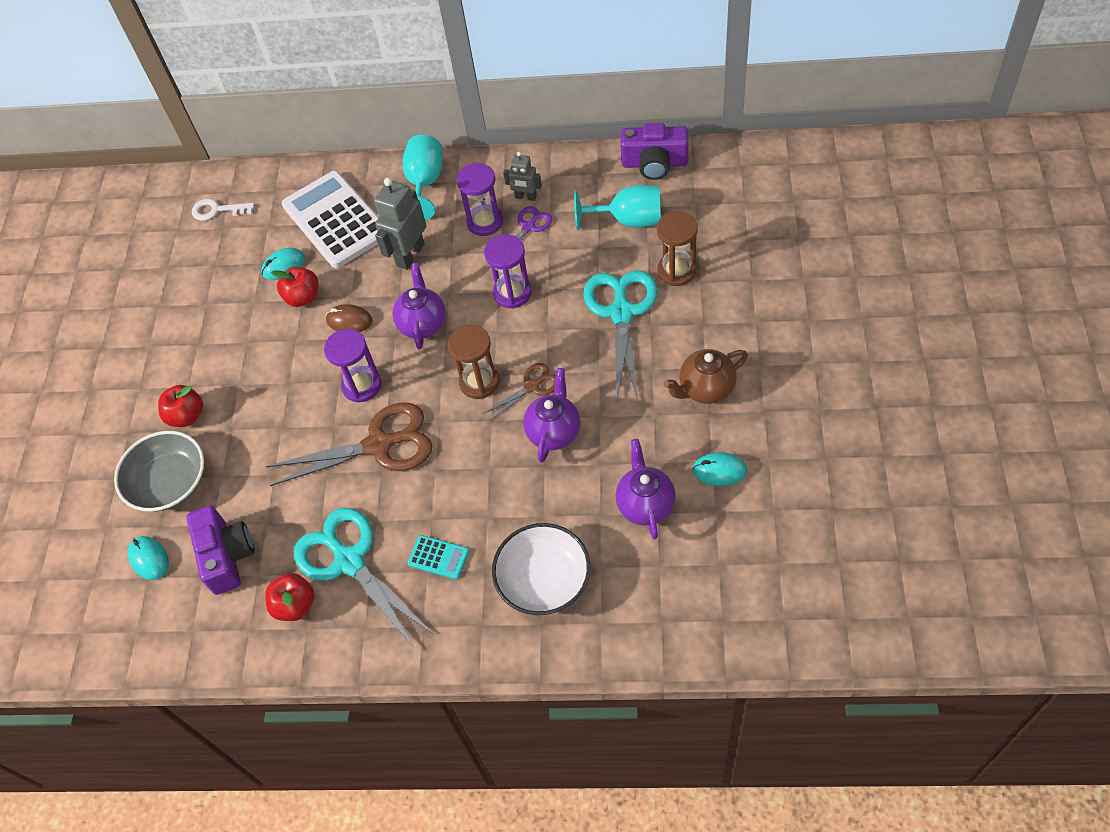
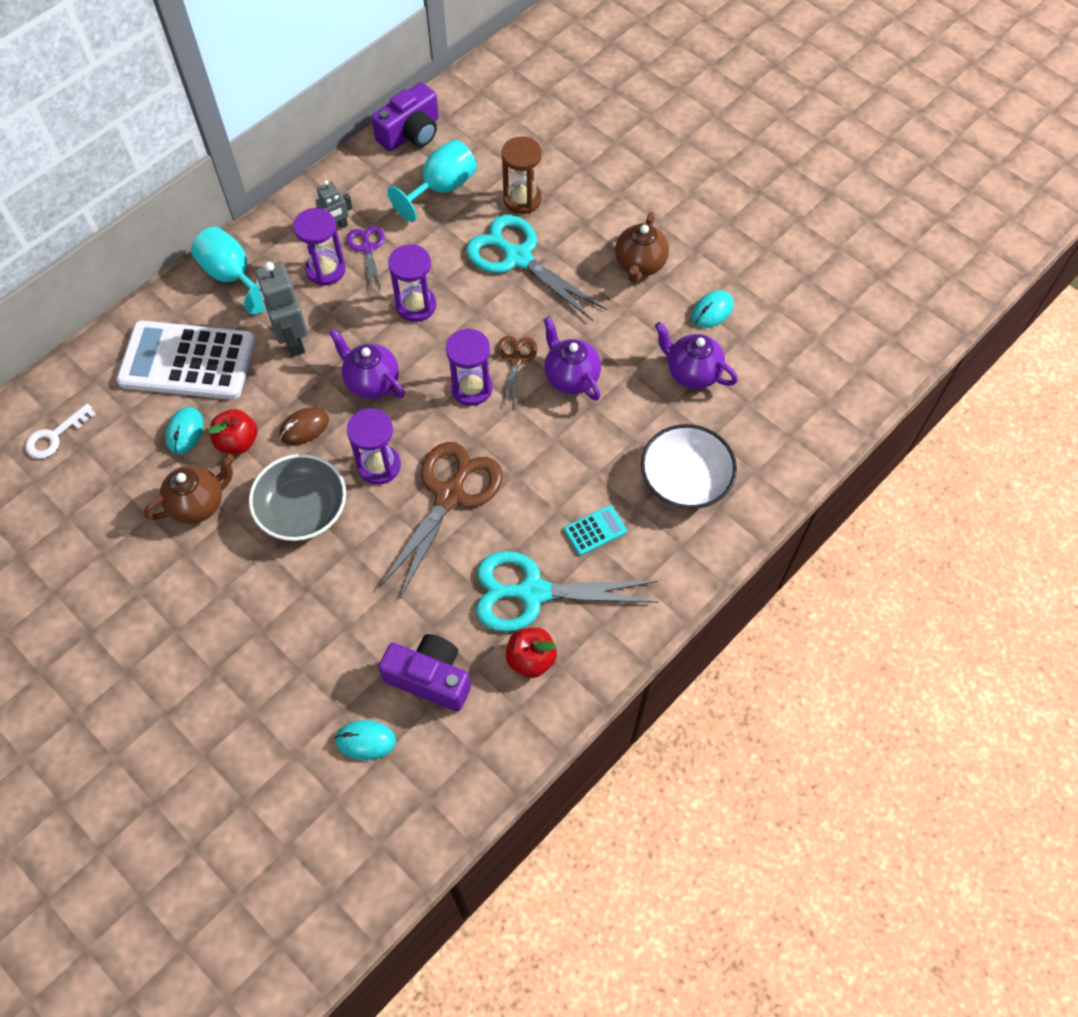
camera: 55 degrees left, 5 degrees up
grey bowl [114,431,204,512] -> grey bowl moved to [249,454,346,541]
red apple [158,385,203,427] -> none
brown hourglass [448,325,500,399] -> purple hourglass [446,328,493,406]
none -> brown teapot [144,455,234,524]

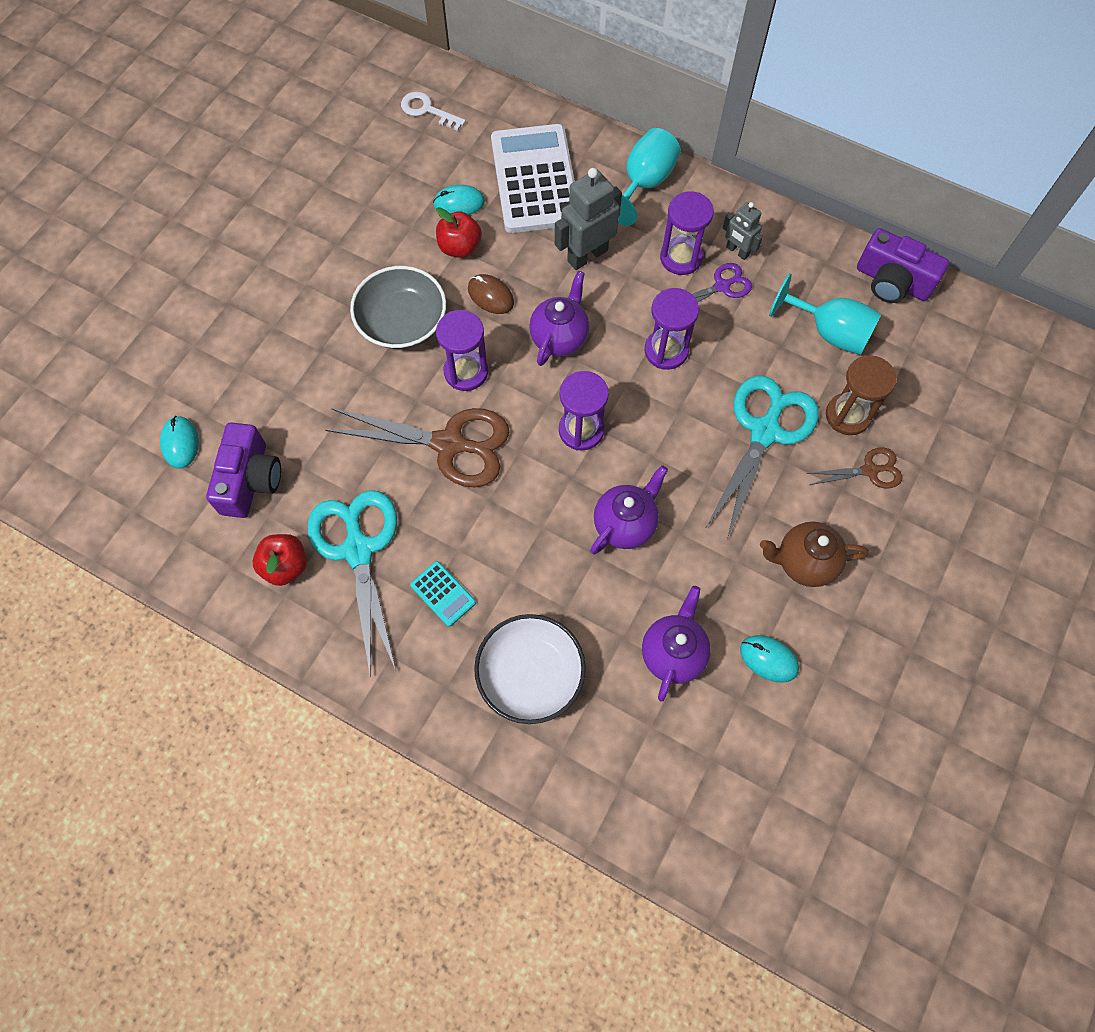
camera: 75 degrees right, 5 degrees up
brown teapot [144,455,234,524] -> none
brown scissors [498,336,537,406] -> brown scissors moved to [806,447,903,488]

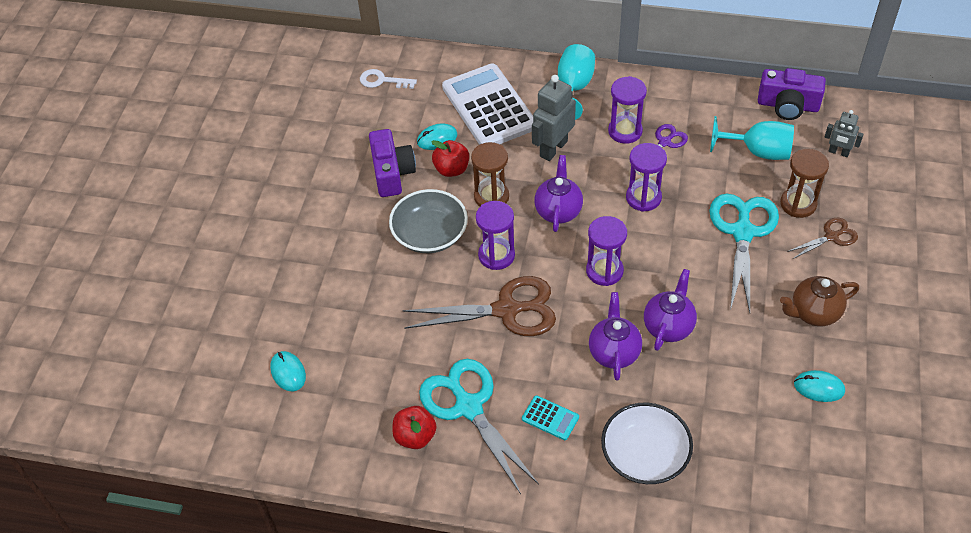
camera: 15 degrees left, 15 degrees down
purple camera [206,422,281,518] -> purple camera moved to [369,129,416,197]
brown mouse [468,274,514,314] -> brown hourglass [471,142,509,207]
purple teapot [642,586,711,702] -> purple teapot moved to [589,292,642,381]
grey robot [723,202,763,260] -> grey robot moved to [825,110,864,157]

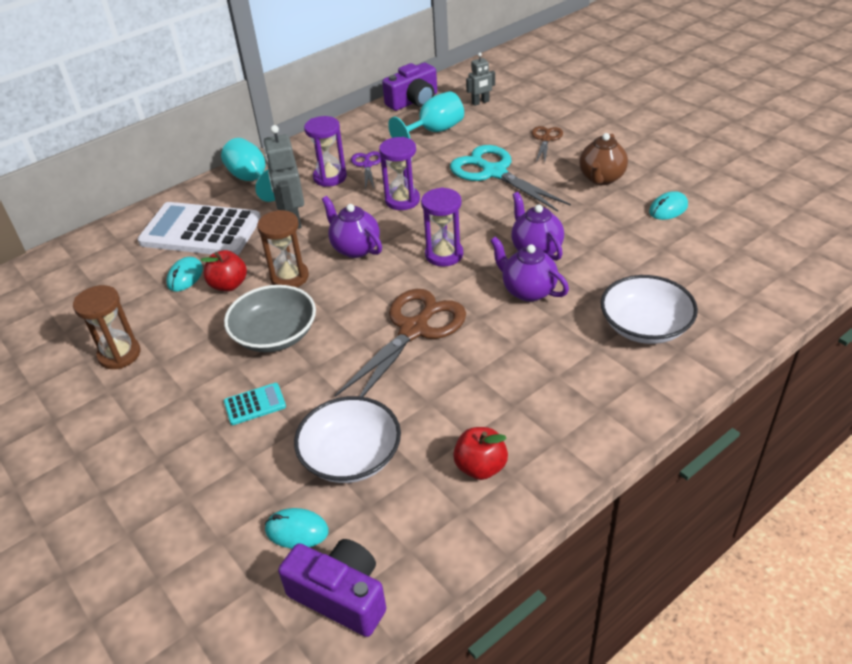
camera: 50 degrees left, 10 degrees down
white key [360,69,417,89] -> none
purple camera [369,129,416,197] -> purple camera moved to [278,539,386,637]
turquoise scissors [419,359,539,494] -> none
purple hourglass [476,201,515,270] -> none
turquoise calculator [522,395,579,440] -> turquoise calculator moved to [224,383,286,425]
brown hourglass [780,149,829,218] -> brown hourglass moved to [73,285,140,369]
none -> white bowl [294,396,401,483]

